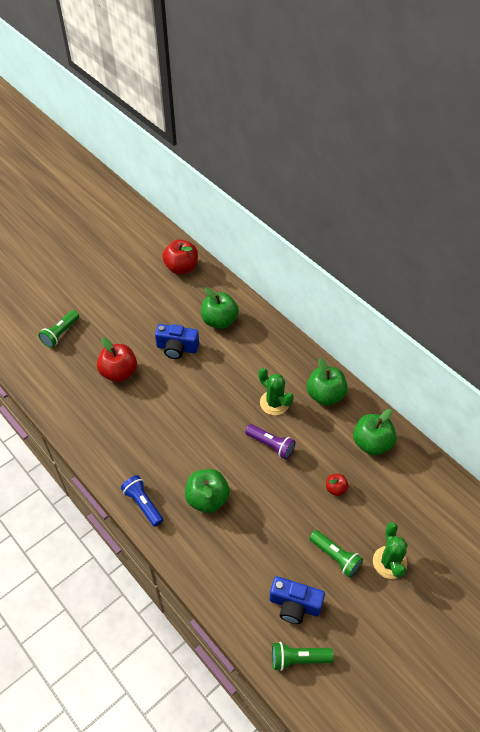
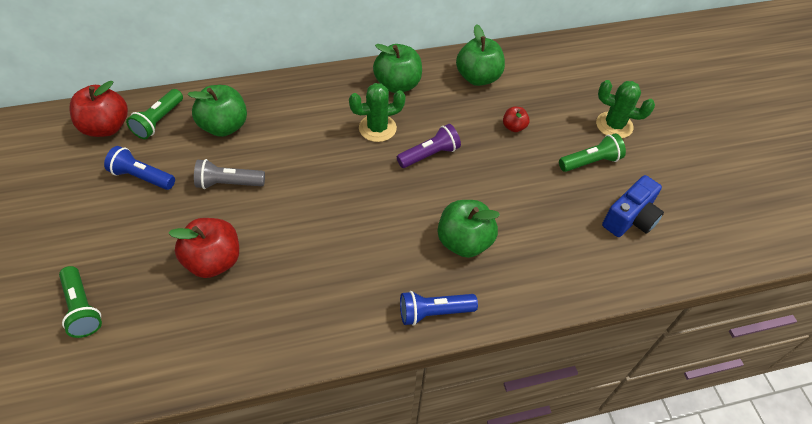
camera: 65 degrees left, 0 degrees up
blue camera [155,324,199,359] -> grey flashlight [194,159,265,189]
green flashlight [272,642,334,671] -> green flashlight moved to [126,89,183,139]
none -> blue flashlight [104,146,175,190]

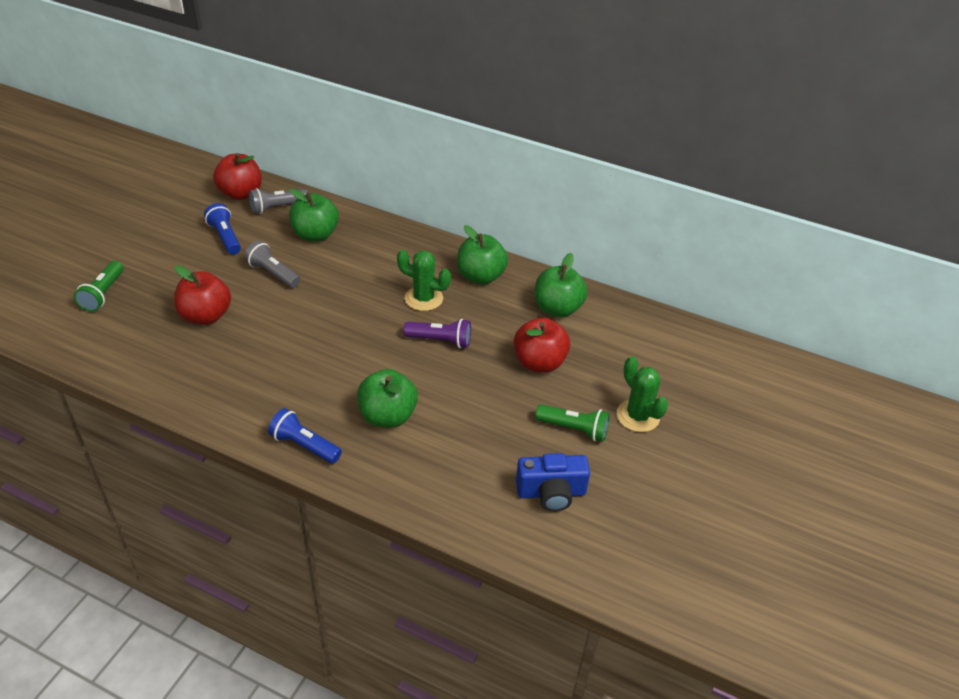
camera: 40 degrees right, 10 degrees down
green flashlight [126,89,183,139] -> grey flashlight [249,188,308,214]
red apple [503,107,530,132] -> red apple [514,318,570,373], size x1.94

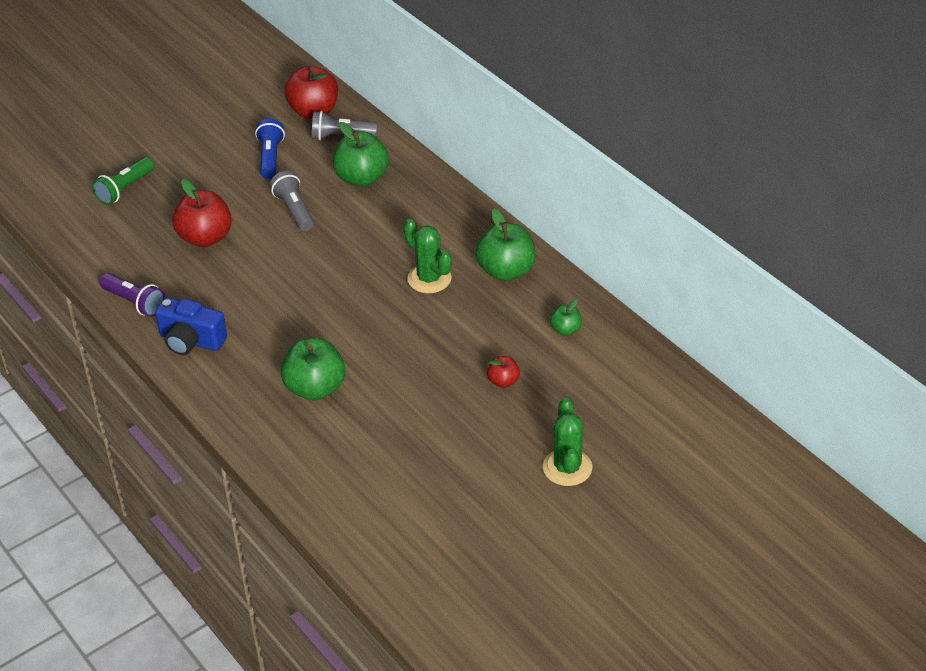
camera: 30 degrees right, 0 degrees up
blue flashlight [268,408,342,464] -> none
purple flashlight [404,319,471,348] -> purple flashlight moved to [100,273,165,317]
red apple [514,318,570,373] -> red apple [487,356,520,388], size x0.52
blue camera [516,453,590,512] -> blue camera moved to [155,297,227,355]
green apple [535,253,588,317] -> green apple [550,299,582,336], size x0.52
green flashlight [535,404,610,442] -> none

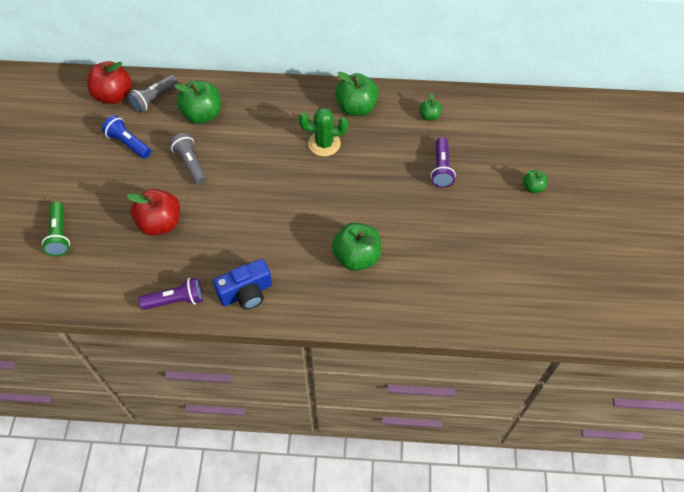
camera: 50 degrees left, 15 degrees up
grey flashlight [270,171,314,231] -> grey flashlight turned 45 degrees clockwise [170,133,206,185]
red apple [487,356,520,388] -> purple flashlight [431,137,456,188]
green cactus [543,398,592,486] -> green apple [523,170,547,193]

